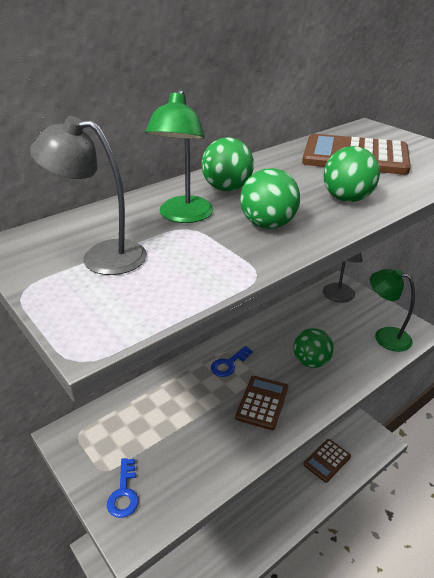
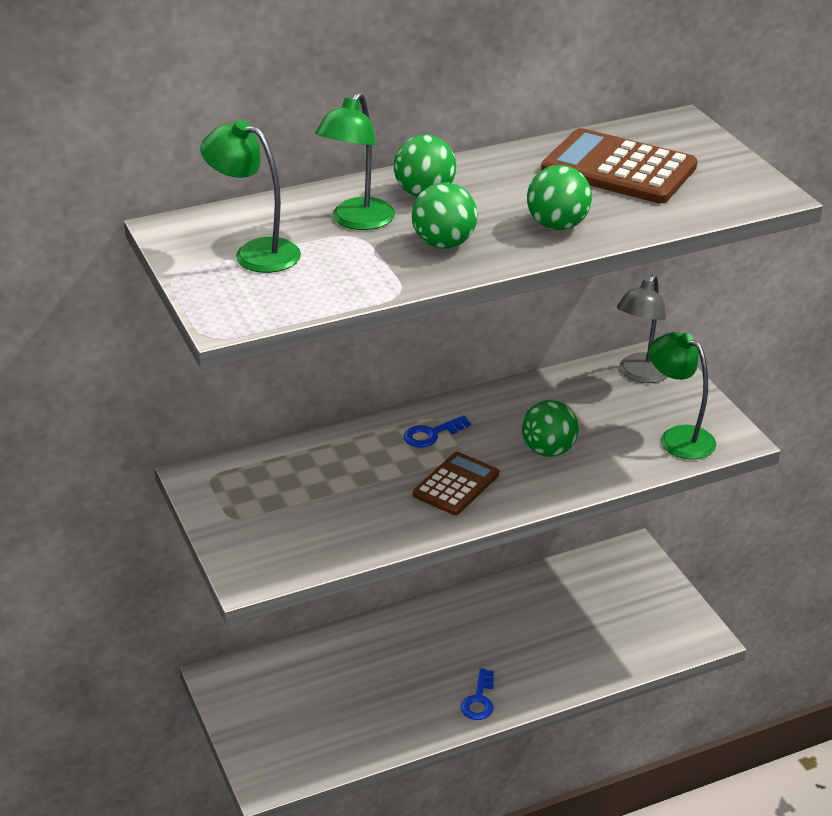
camera: 15 degrees right, 0 degrees up
grey lamp [30,116,147,275] -> green lamp [200,120,301,273]
blue key [107,458,139,518] -> blue key moved to [461,668,494,720]
brown calculator [303,439,351,483] -> none

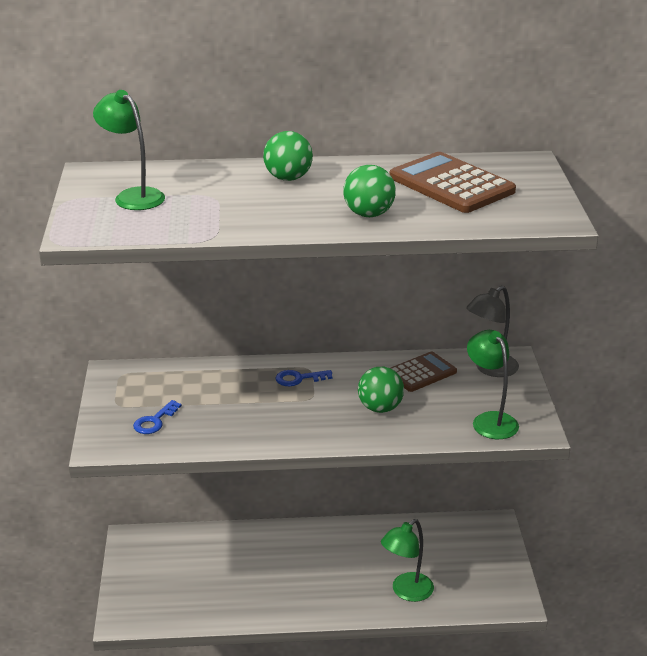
camera: 20 degrees right, 5 degrees down
green lamp [315,92,395,230] -> green lamp moved to [381,519,434,602]
green ball [411,182,478,249] -> none
brown calculator [413,452,499,515] -> brown calculator moved to [390,351,457,392]
blue key [461,668,494,720] -> blue key moved to [133,400,182,434]

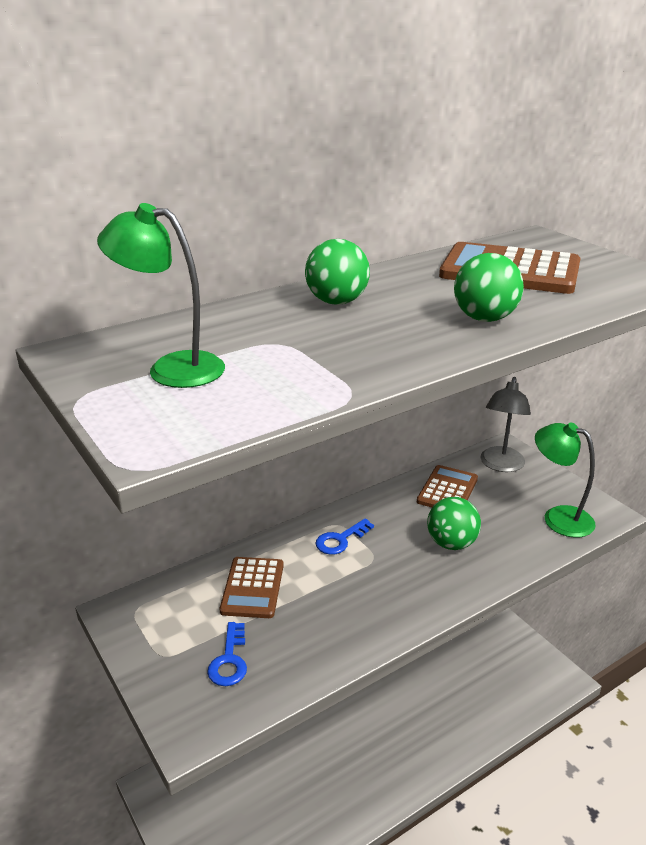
camera: 30 degrees left, 0 degrees up
green lamp [381,519,434,602] -> none
none -> brown calculator [220,557,284,618]

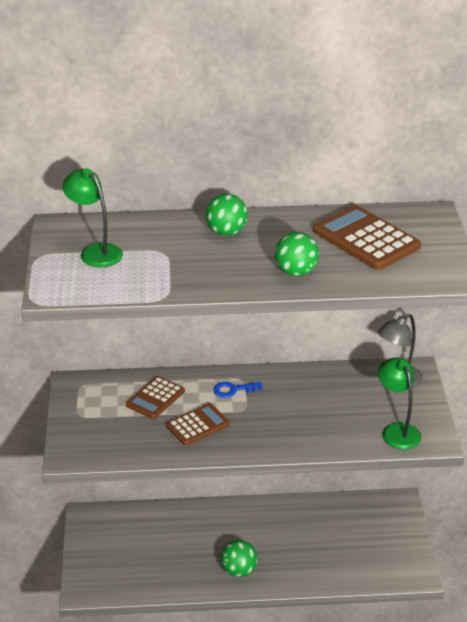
camera: 30 degrees right, 5 degrees up
blue key [207,622,247,686] -> none
brown calculator [417,465,478,508] -> brown calculator moved to [166,403,230,446]
green ball [427,497,481,550] -> green ball moved to [221,540,258,577]

